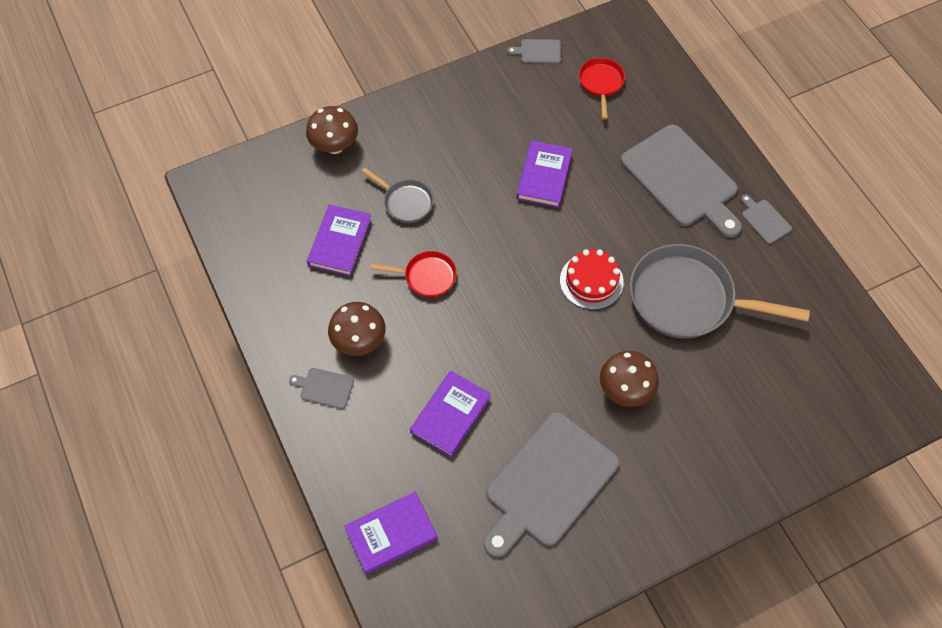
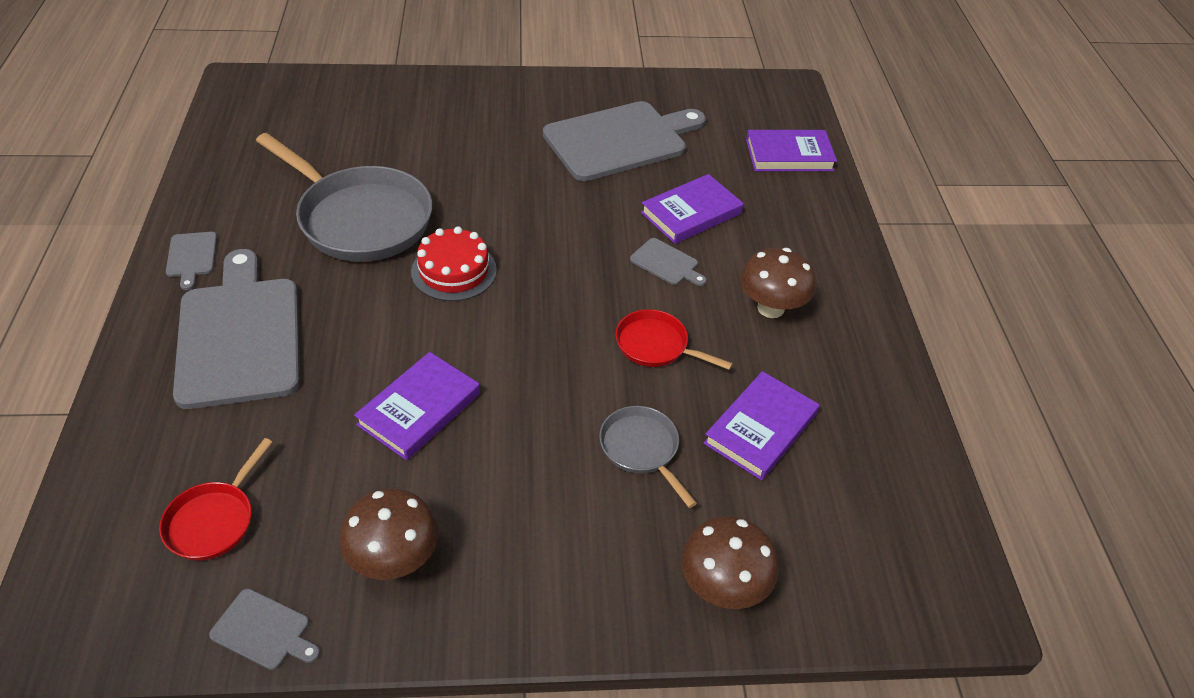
camera: 160 degrees left, 15 degrees down
grey cutting board [289,368,354,409] -> grey cutting board moved to [630,238,706,286]
brown mushroom [600,351,659,407] -> brown mushroom moved to [339,488,438,580]

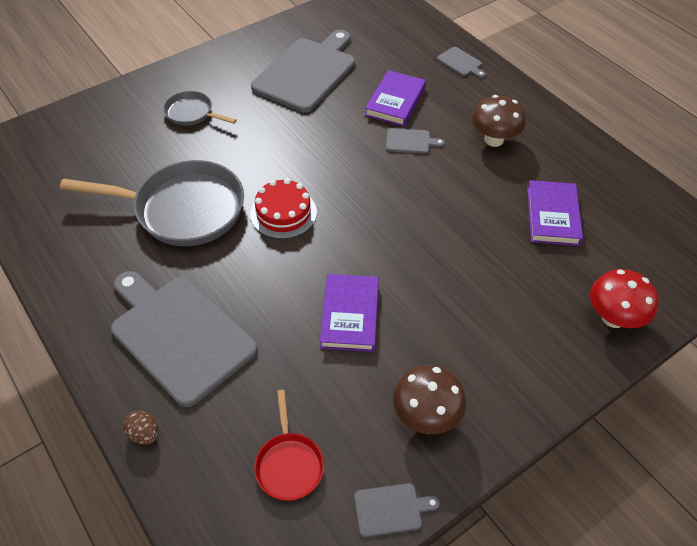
camera: 30 degrees left, 5 degrees up
grey cutting board [166,232,217,290] -> grey cutting board moved to [437,47,486,78]
grey pan [599,406,697,508] -> grey pan moved to [163,91,237,126]
red pan [615,309,733,370] -> none
brown mushroom [681,516,778,609] -> red mushroom [590,269,658,328]
purple book [746,130,837,171] -> none
none -> brown egg [123,410,158,445]

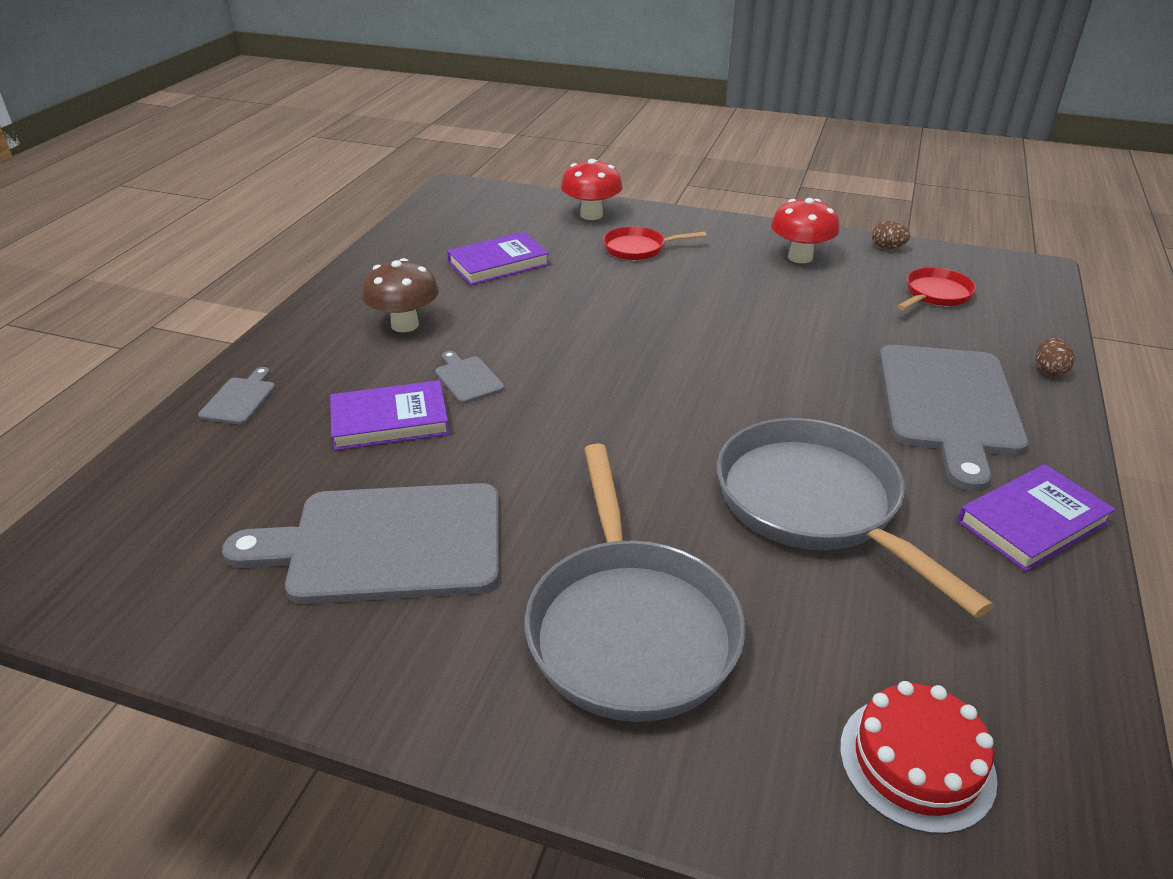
camera: 125 degrees left, 15 degrees down
grey pan [163,91,237,126] -> grey pan [525,443,746,722], size x2.01
red cake [250,178,317,239] -> red cake moved to [840,681,998,834]
purple book [320,274,379,352] -> purple book moved to [957,464,1116,572]
grey cutting board [354,483,440,537] -> brown egg [872,221,910,249]
brown mushroom [393,365,466,434] -> red mushroom [771,198,840,263]
none -> red pan [603,226,706,260]

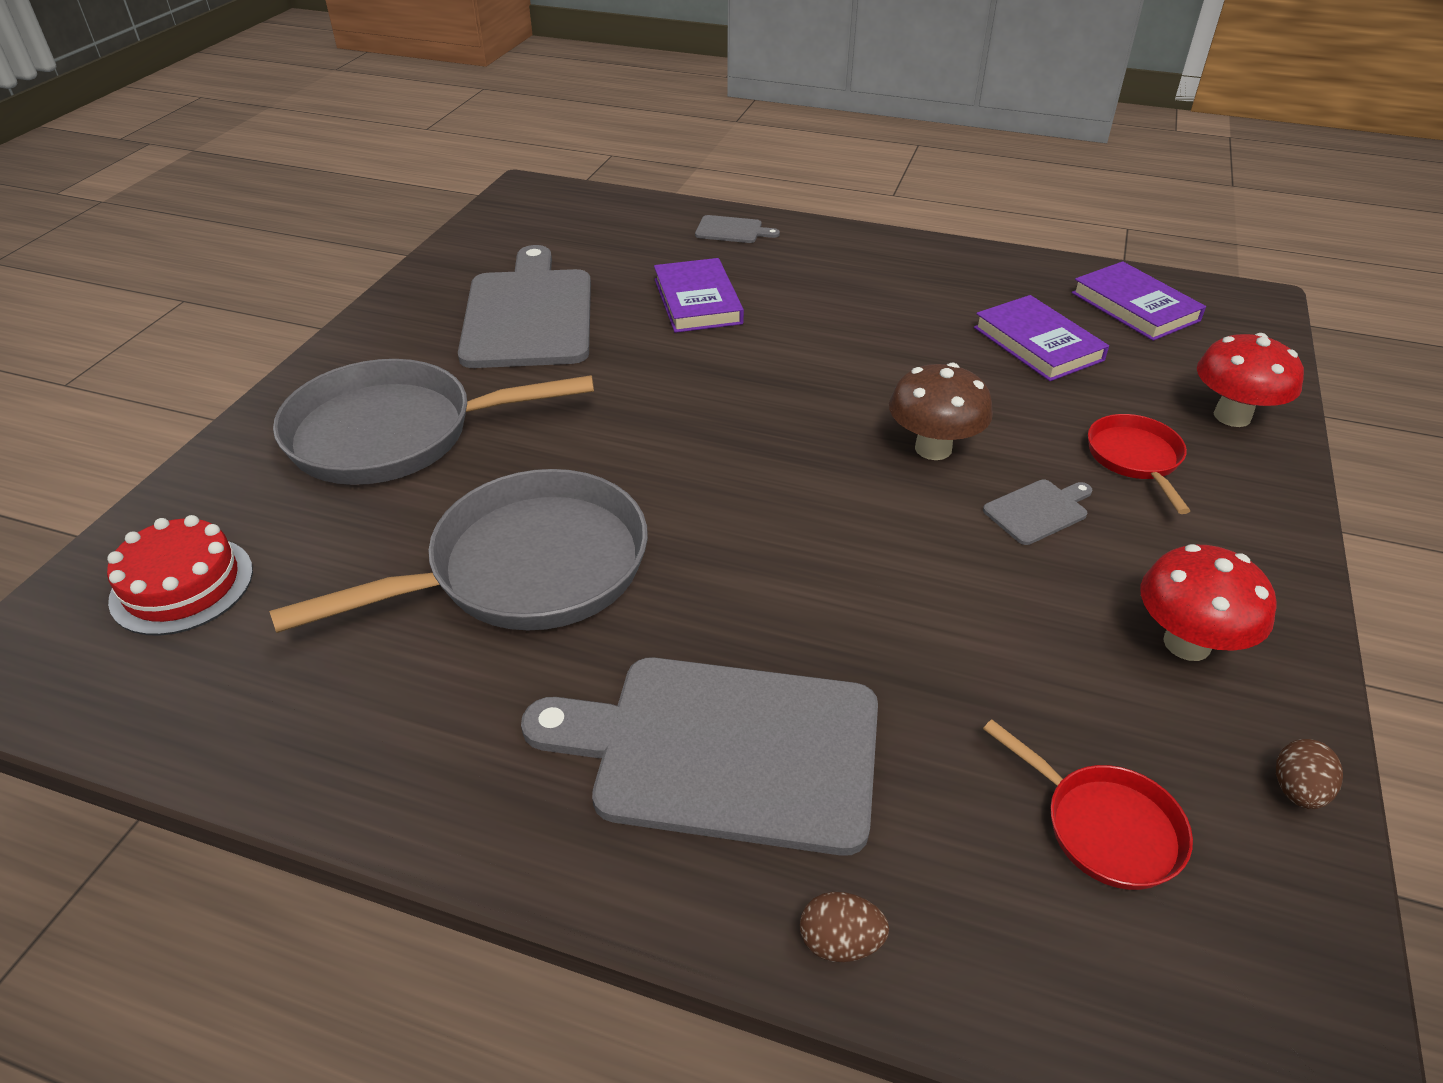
camera: 90 degrees right, 5 degrees up
brown mushroom [362,258,439,332] -> brown mushroom moved to [889,363,993,460]
grey cutting board [435,351,505,404] -> grey cutting board moved to [983,479,1092,545]
purple book [957,464,1116,572] -> purple book moved to [1072,261,1206,341]

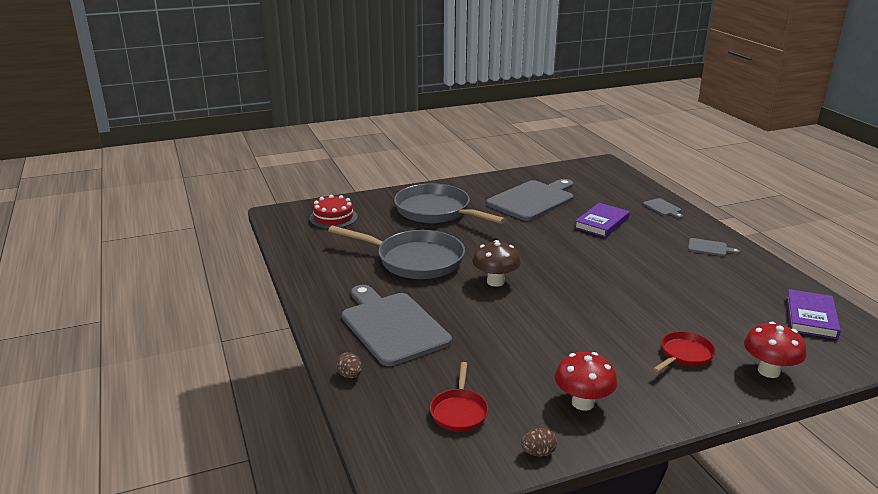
camera: 50 degrees right, 15 degrees down
brown mushroom [889,363,993,460] -> brown mushroom moved to [472,240,521,287]
purple book [974,295,1109,381] -> none
grey cutting board [983,479,1092,545] -> grey cutting board moved to [688,238,740,256]

